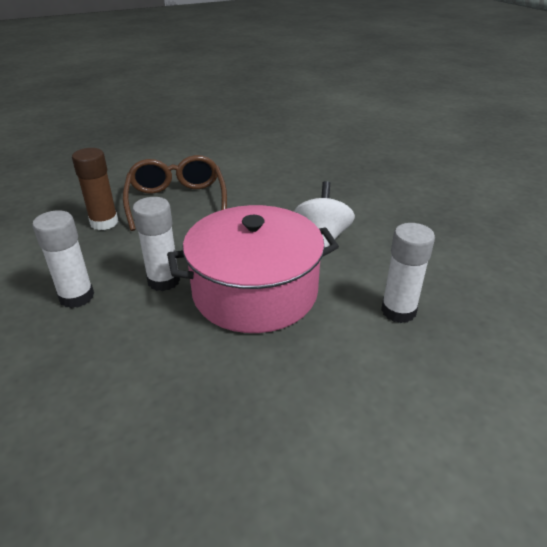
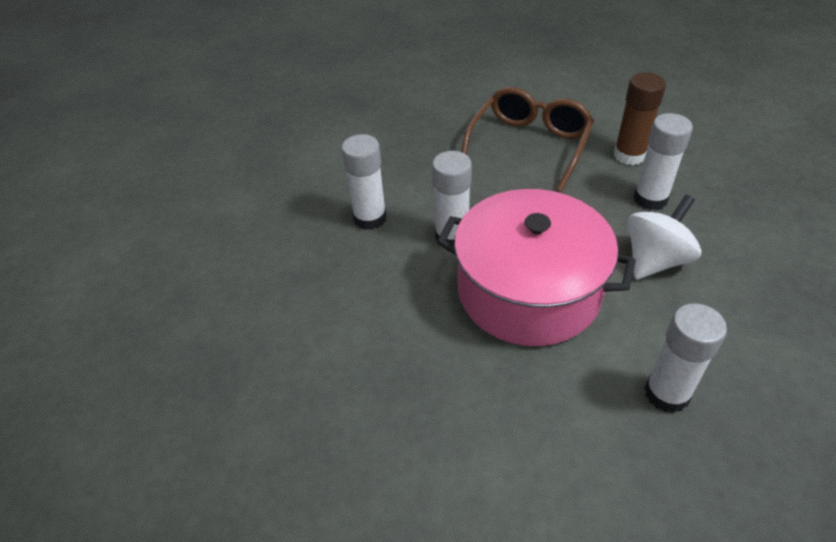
camera: 40 degrees right, 10 degrees up
brown glue stick [72,148,118,230] -> brown glue stick moved to [614,72,666,165]
none -> white glue stick [633,113,693,210]

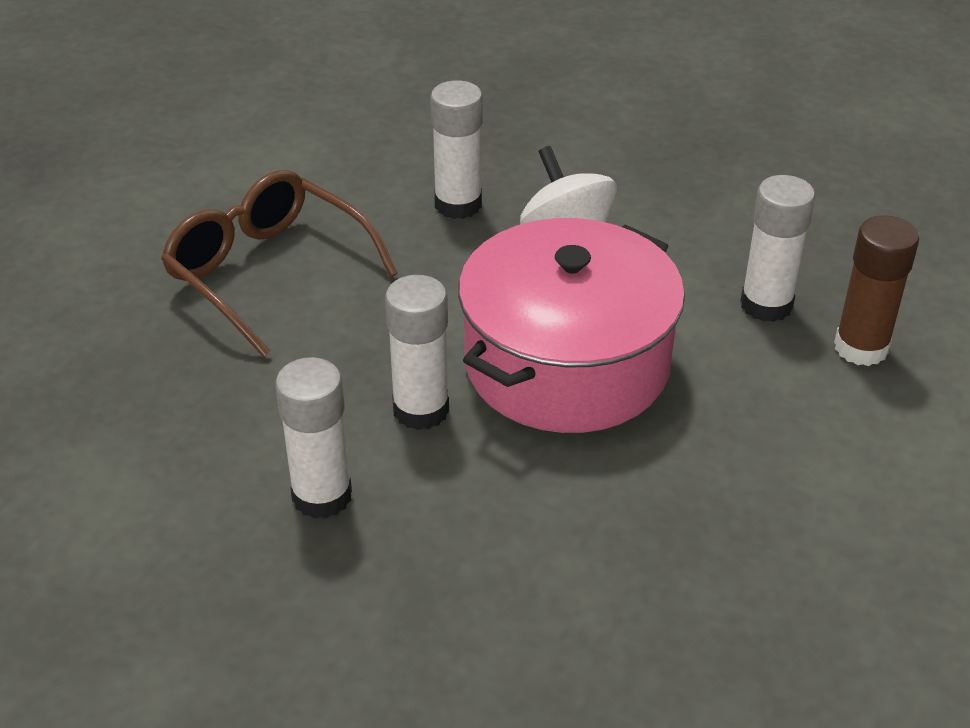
camera: 75 degrees left, 5 degrees down
brown glue stick [614,72,666,165] -> brown glue stick moved to [834,215,919,366]

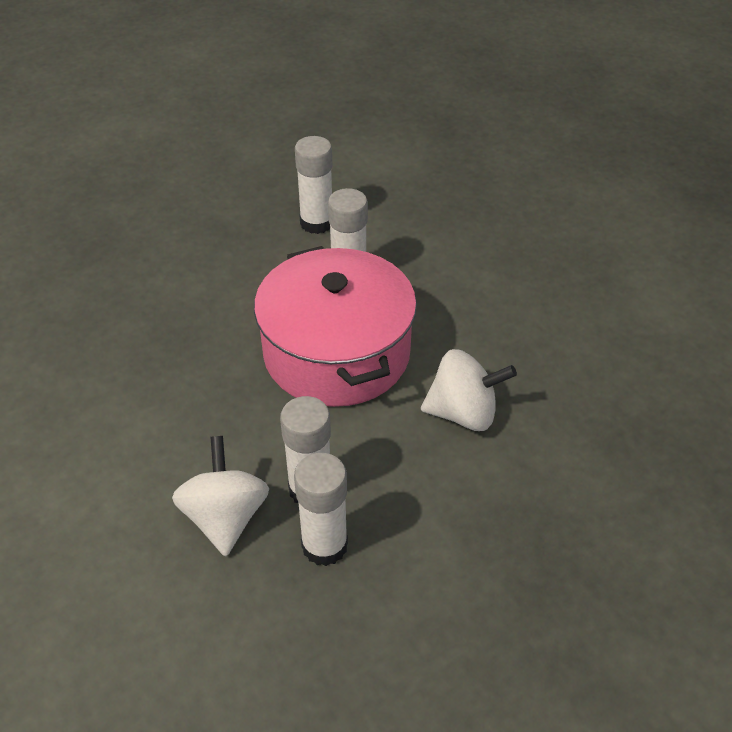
camera: 120 degrees right, 5 degrees up
brown glasses [161,170,398,357] -> none
white glue stick [430,80,483,219] -> white glue stick moved to [294,453,348,566]
brown glue stick [834,215,919,366] -> white spinning top [172,436,269,556]

